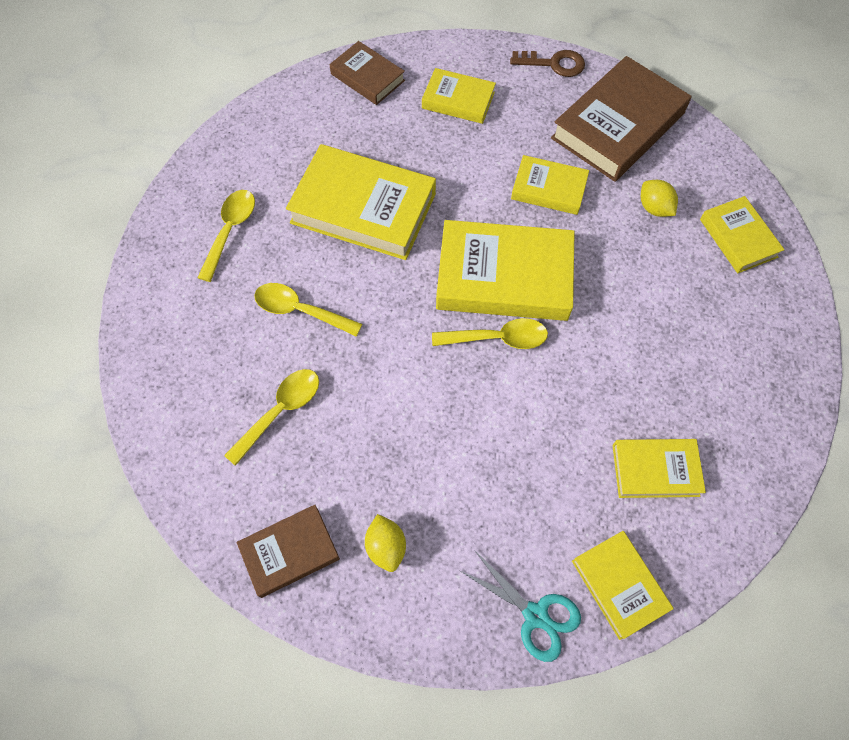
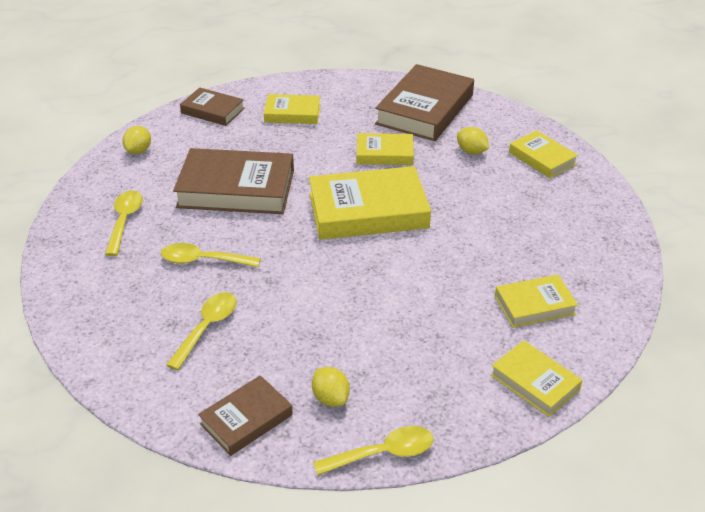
camera: 15 degrees left, 25 degrees down
yellow book [286,144,436,260] -> brown book [173,148,294,214]
yellow spoon [432,318,548,349] -> yellow spoon moved to [313,426,434,476]
turquoise scissors [459,550,581,662] -> none
brown key [510,50,585,77] -> none
none -> yellow lemon [122,126,151,154]

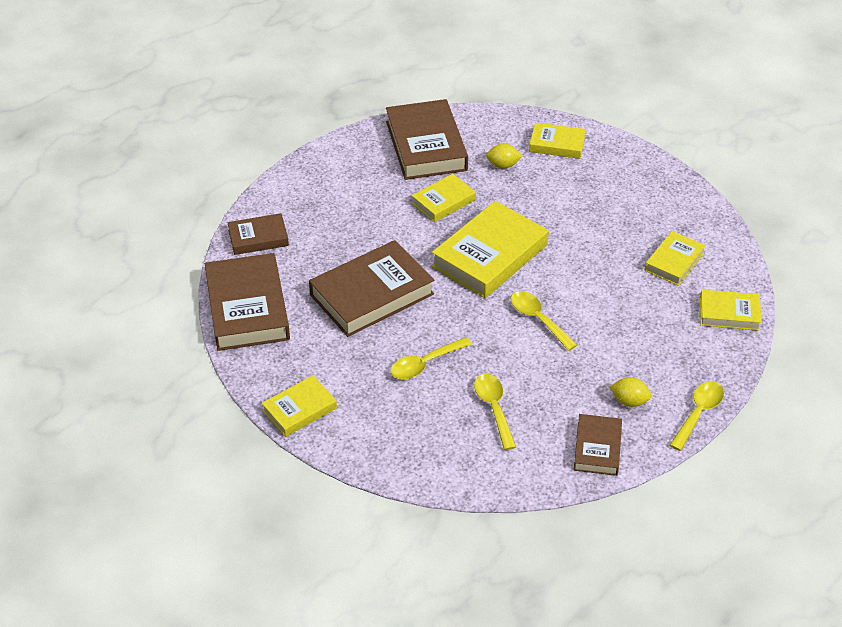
camera: 40 degrees left, 5 degrees up
yellow spoon [105,190,143,256] -> yellow spoon moved to [511,291,577,351]
yellow lemon [122,126,151,154] -> brown book [205,253,290,351]
yellow book [264,94,320,124] -> yellow book moved to [262,375,337,437]

